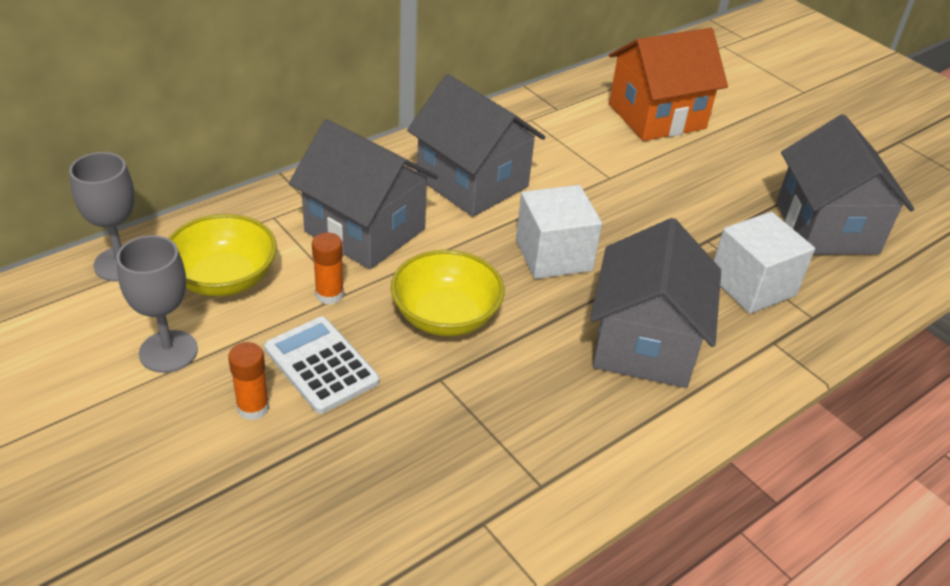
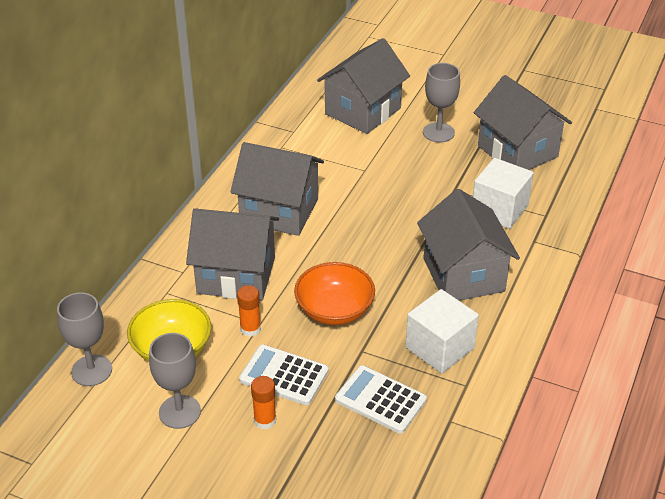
camera: 25 degrees left, 0 degrees up
yellow bowl [391,250,504,336] -> orange bowl [294,262,375,325]
white cube [516,185,602,279] -> white cube moved to [405,289,479,374]
orange house [609,28,728,141] -> grey house [317,38,410,134]
none -> white calculator [335,365,427,434]
none -> grey goblet [423,63,460,143]

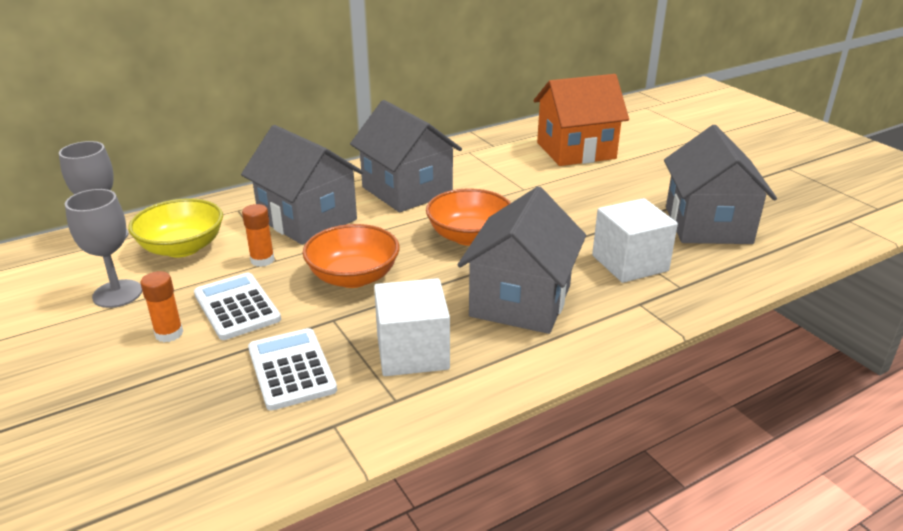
camera: 35 degrees right, 10 degrees down
grey house [317,38,410,134] -> orange house [534,74,629,166]
grey goblet [423,63,460,143] -> none
none -> orange bowl [426,188,511,246]

